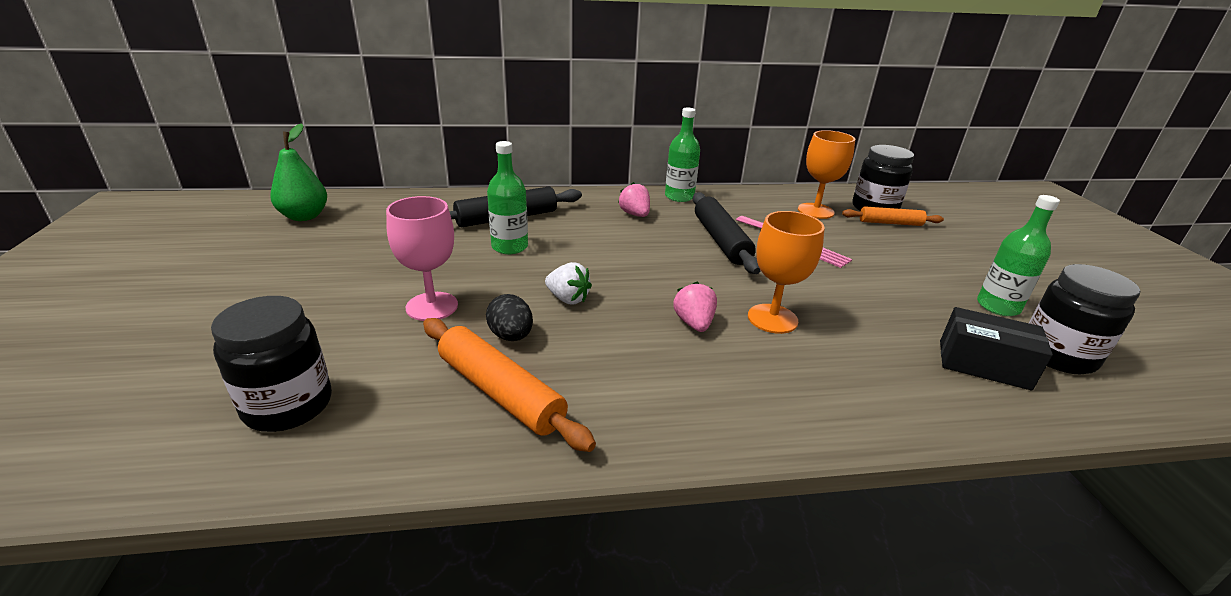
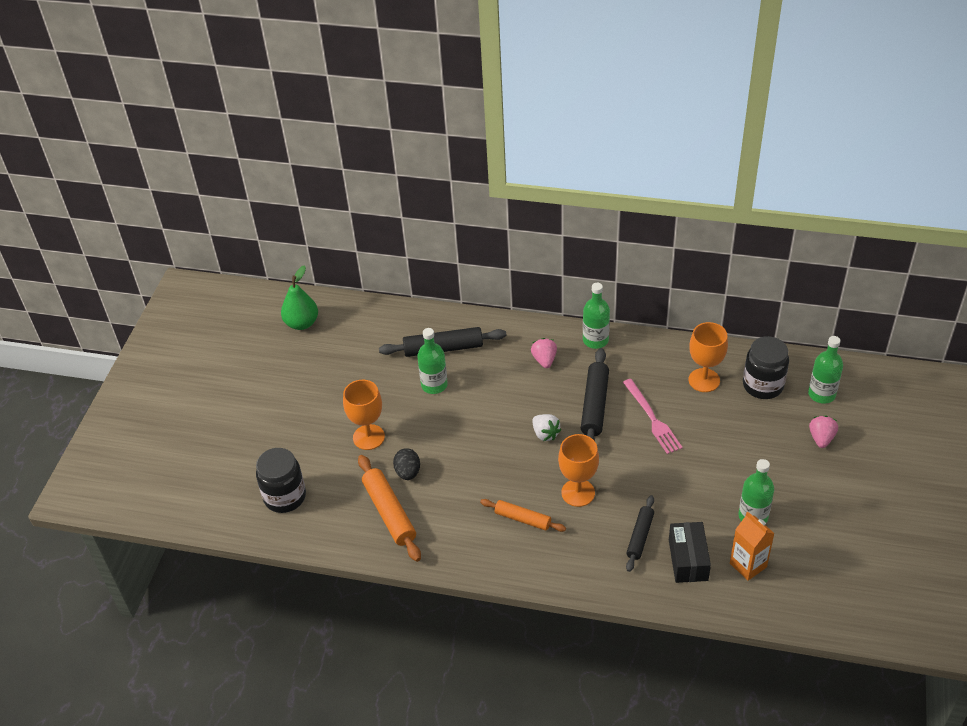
camera: 25 degrees right, 15 degrees up
pink goblet [386,196,458,321] -> orange goblet [343,380,385,450]
white strawberry [545,262,592,304] -> white strawberry moved to [532,414,561,441]
pink strawberry [673,282,717,332] -> pink strawberry moved to [809,416,838,448]
orange rolling pin [842,206,944,226] -> orange rolling pin moved to [480,499,566,532]
black box [940,307,1053,391] -> black box turned 45 degrees clockwise [669,522,711,583]
black jar [1029,264,1140,374] -> orange carton [730,512,775,581]
none -> black rolling pin [626,495,654,572]
none -> green bottle [808,336,843,403]

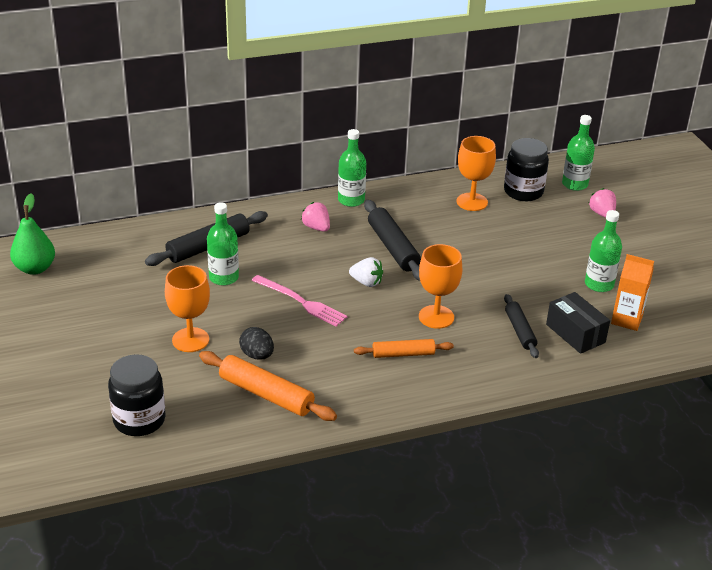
camera: 35 degrees left, 10 degrees down
pink fork [623,379,683,454] -> pink fork moved to [251,275,348,327]

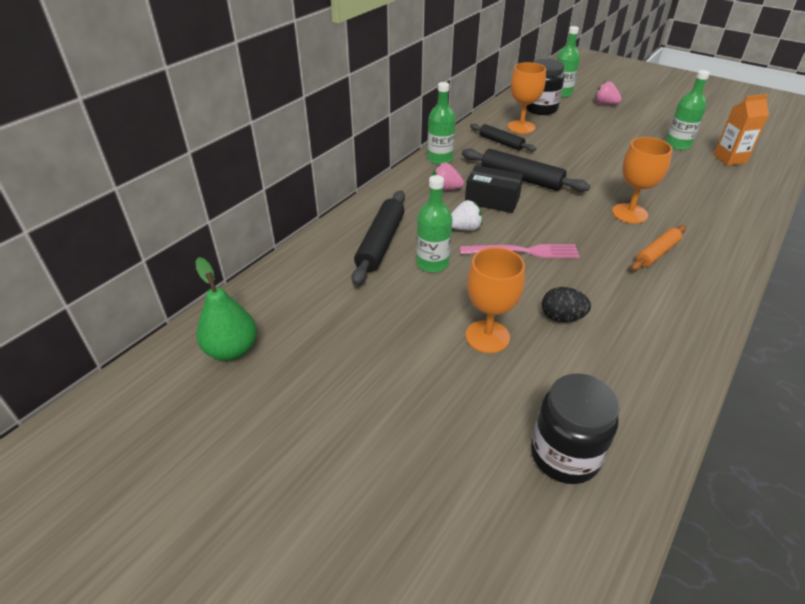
camera: 35 degrees left, 5 degrees up
orange rolling pin [199,351,337,421] -> none
white strawberry [349,257,383,287] -> white strawberry moved to [451,200,482,231]
black rolling pin [504,294,539,358] -> black rolling pin moved to [470,124,536,152]
black box [546,292,610,354] -> black box moved to [465,165,523,213]

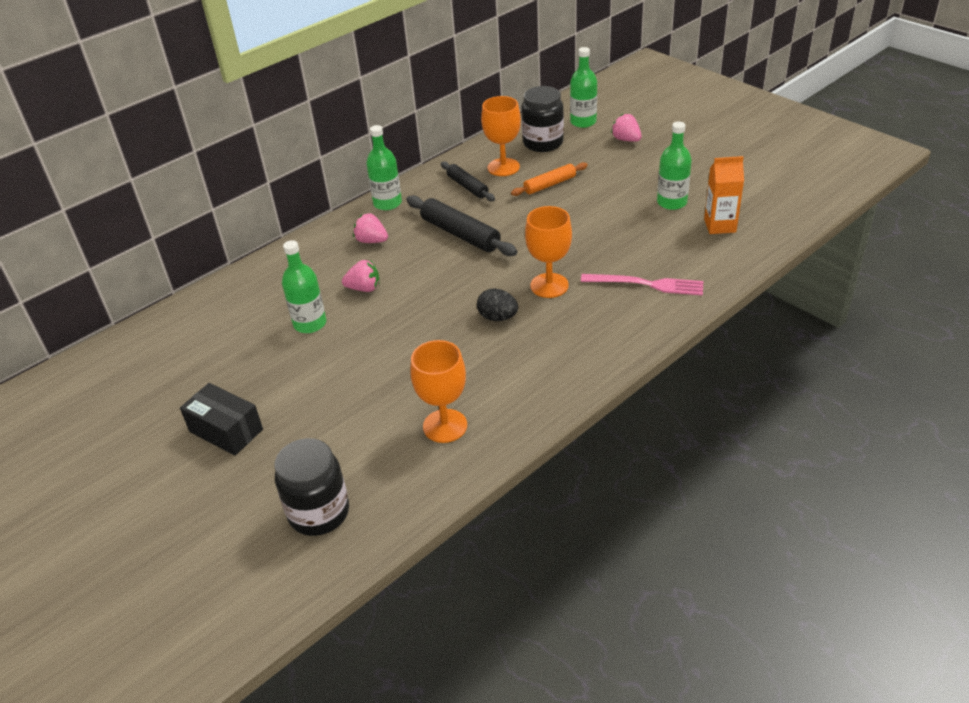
camera: 15 degrees right, 0 degrees up
green pear [195,257,257,361] -> none
black rolling pin [351,191,405,286] -> none
white strawberry [451,200,482,231] -> pink strawberry [342,260,379,292]
pink fork [460,244,580,258] -> pink fork moved to [581,274,704,296]
black box [465,165,523,213] -> black box moved to [180,383,263,456]
orange goblet [466,247,525,353] -> orange goblet moved to [411,340,467,443]
black egg [542,287,591,322] -> black egg moved to [477,288,518,321]
orange rolling pin [631,225,686,271] -> orange rolling pin moved to [511,162,588,196]

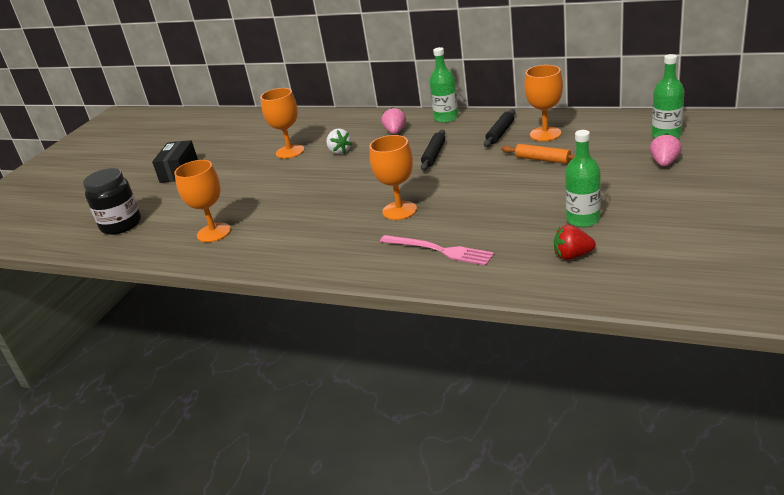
camera: 65 degrees right, 10 degrees down
green bottle [282,240,327,333] -> orange goblet [260,88,304,159]
pink strawberry [342,260,379,292] -> white strawberry [326,129,352,154]
black rolling pin [406,195,517,256] -> black rolling pin [421,130,445,171], size x0.64
black egg [477,288,518,321] -> none
black jar [522,86,564,152] -> none
pink fork [581,274,704,296] -> pink fork turned 45 degrees counterclockwise [380,235,494,266]
orange carton [704,156,744,234] -> red strawberry [554,225,596,260]

